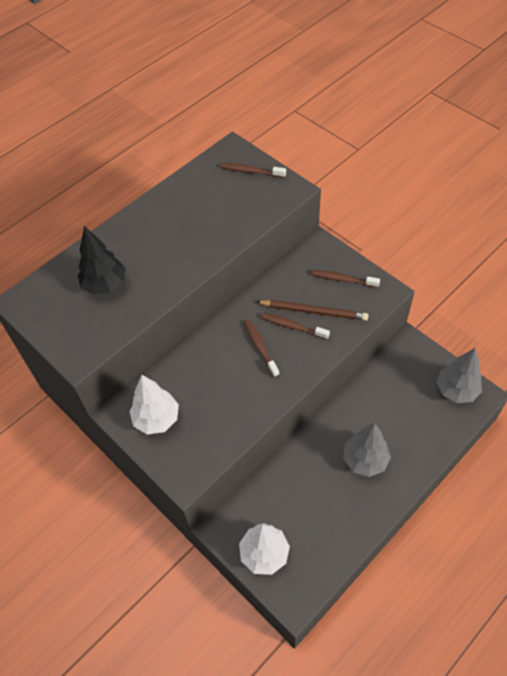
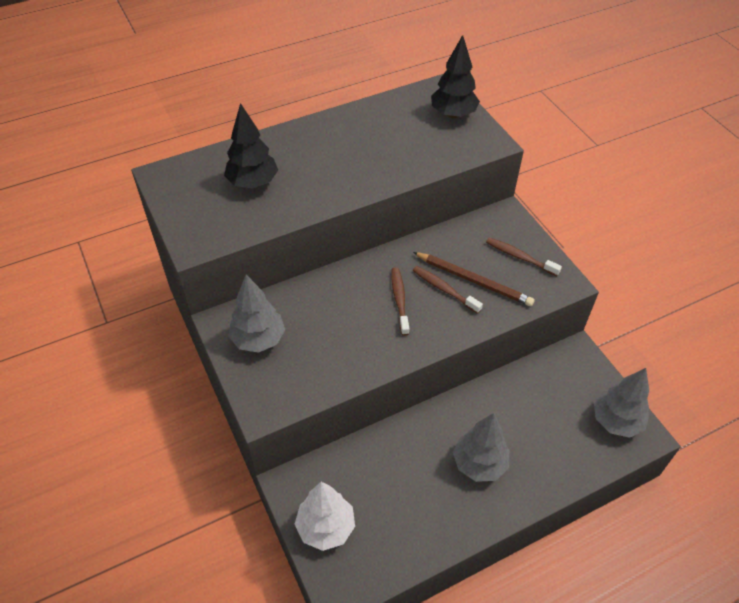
camera: 15 degrees right, 5 degrees down
white tree [129,375,179,435] -> grey tree [228,275,285,353]
brown toothbrush [220,163,286,178] -> black tree [431,35,480,118]

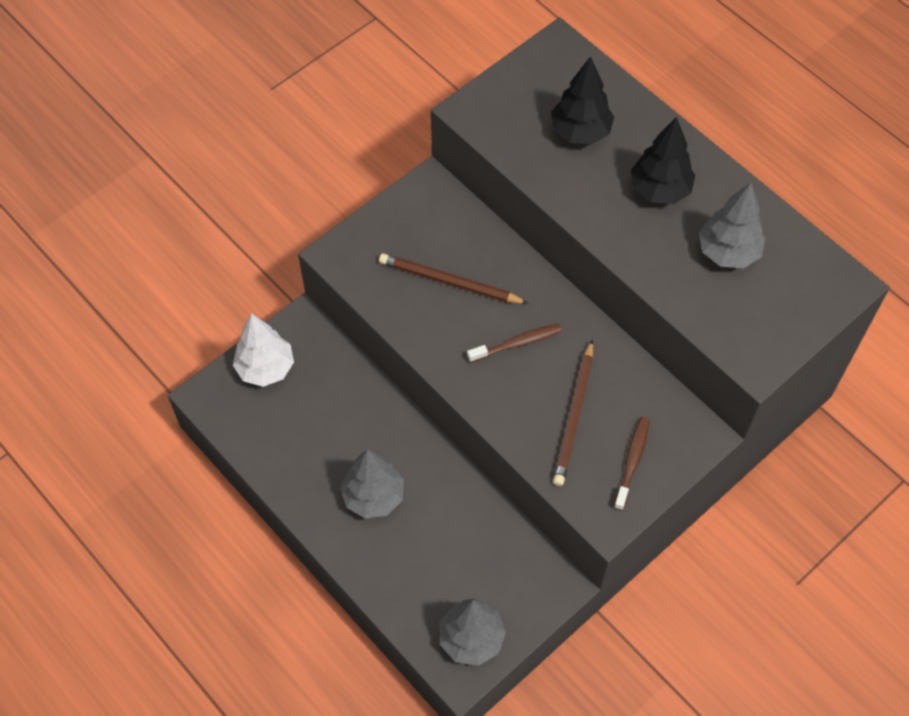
camera: 75 degrees right, 10 degrees up
grey tree [228,275,285,353] -> grey tree moved to [699,183,765,268]
brown toothbrush [413,266,483,314] -> none
black tree [431,35,480,118] -> black tree moved to [630,117,695,204]
none -> brown pencil [379,253,528,304]

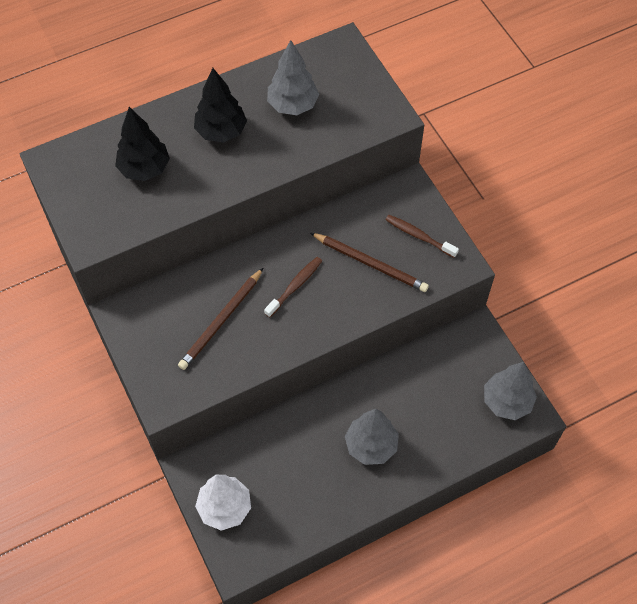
camera: 75 degrees left, 0 degrees up
brown toothbrush [467,324,562,363] -> brown toothbrush turned 45 degrees clockwise [264,257,322,318]

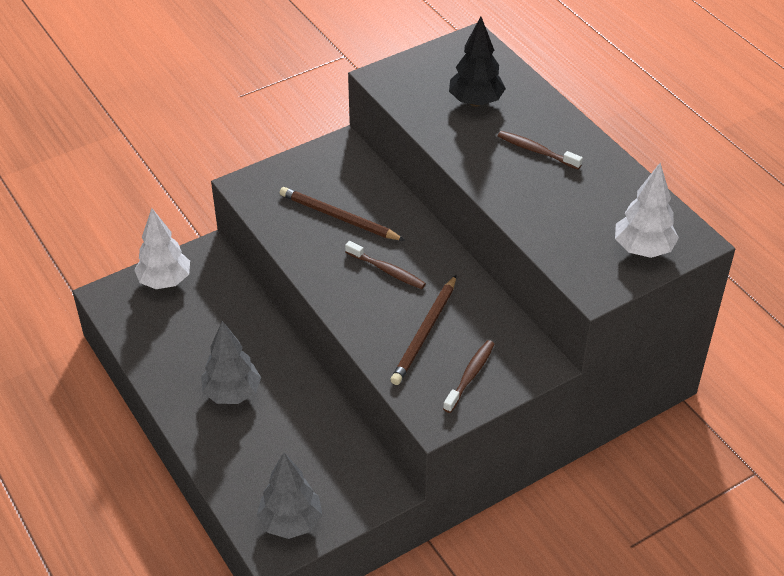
camera: 85 degrees right, 15 degrees down
black tree [194,68,247,143] -> brown toothbrush [498,131,583,169]
grey tree [267,40,319,115] -> none
none -> white tree [615,163,679,258]

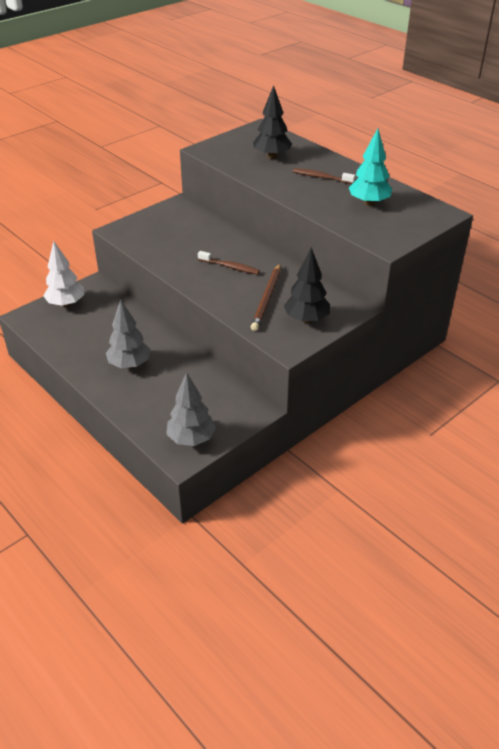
camera: 10 degrees left, 5 degrees down
brown pencil [280,187,405,241] -> none
brown toothbrush [443,340,494,413] -> black tree [284,247,330,324]
white tree [615,163,679,258] -> none
none -> turquoise tree [349,129,392,206]

